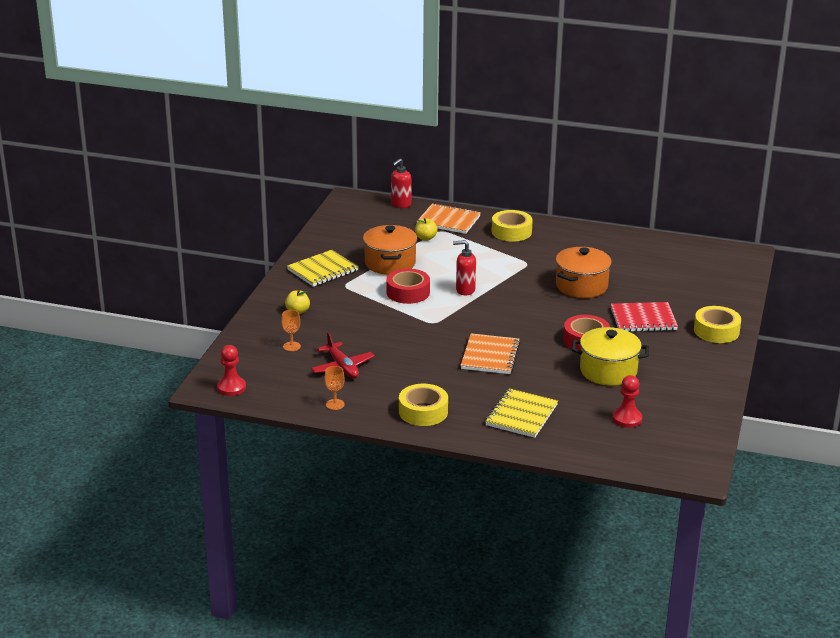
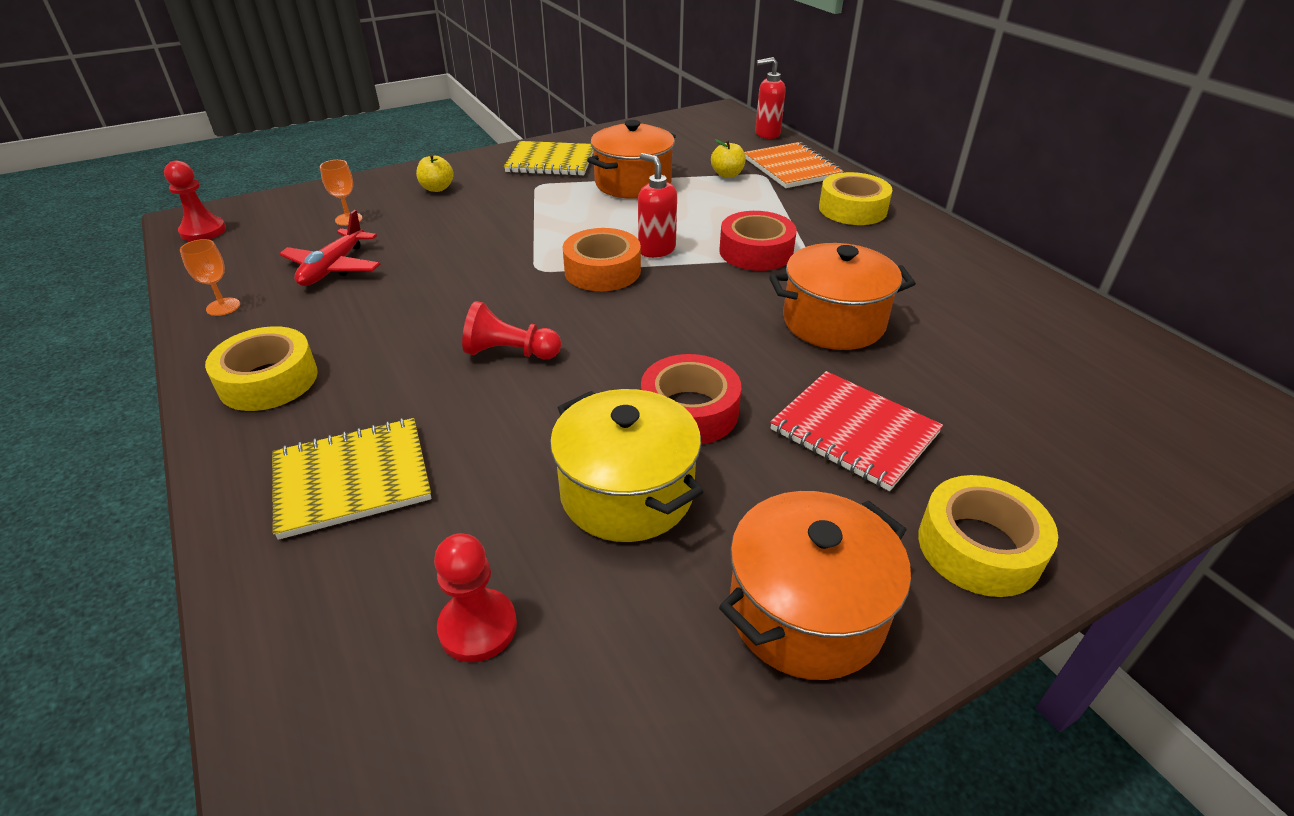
camera: 45 degrees right, 10 degrees up
red tape [386,268,430,304] -> red tape moved to [719,211,797,271]
orange notebook [461,333,520,374] -> red pawn [462,301,561,359]
none -> orange tape [563,228,641,291]
none -> orange pot [719,491,911,680]

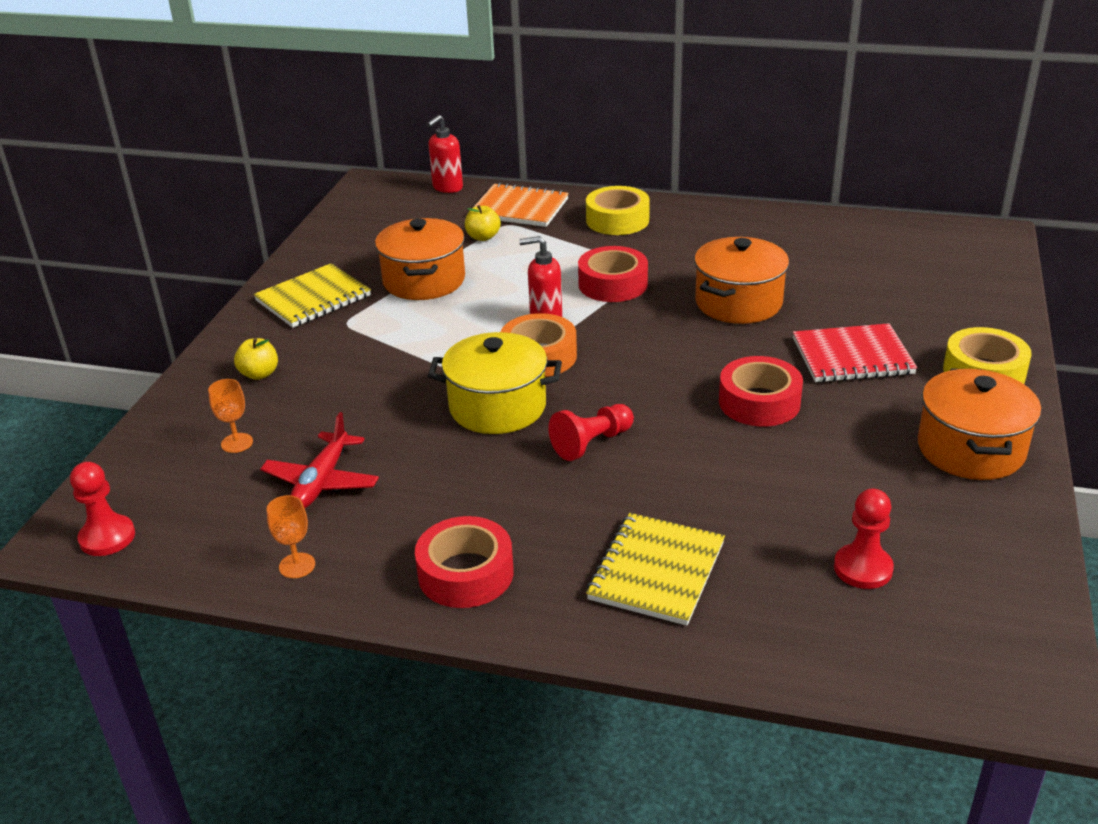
camera: 45 degrees left, 5 degrees down
yellow tape [205,326,318,411] -> red tape [415,516,513,608]
red plane [279,210,380,286] -> red plane turned 45 degrees clockwise [260,412,379,508]
yellow pot [550,389,703,542] -> yellow pot moved to [428,332,562,434]

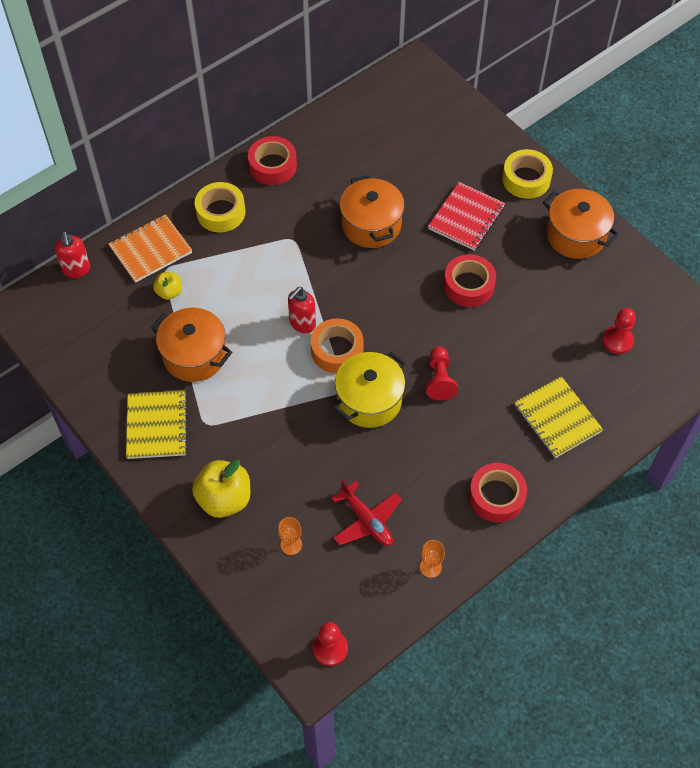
camera: 55 degrees left, 25 degrees up
yellow apple [234,338,278,380] -> yellow apple [192,459,250,518], size x1.84
red tape [578,246,648,302] -> red tape moved to [248,136,297,185]

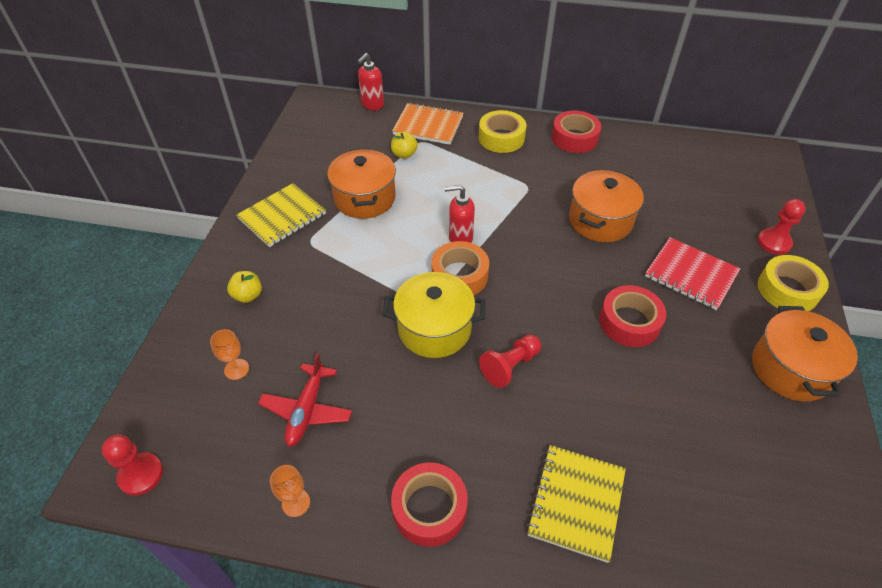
camera: 50 degrees right, 10 degrees down
yellow apple [192,459,250,518] -> yellow apple [227,271,262,303], size x0.54
red notebook [428,182,505,250] -> red notebook turned 45 degrees clockwise [645,237,740,310]
red pawn [602,308,636,354] -> red pawn moved to [757,199,806,255]

